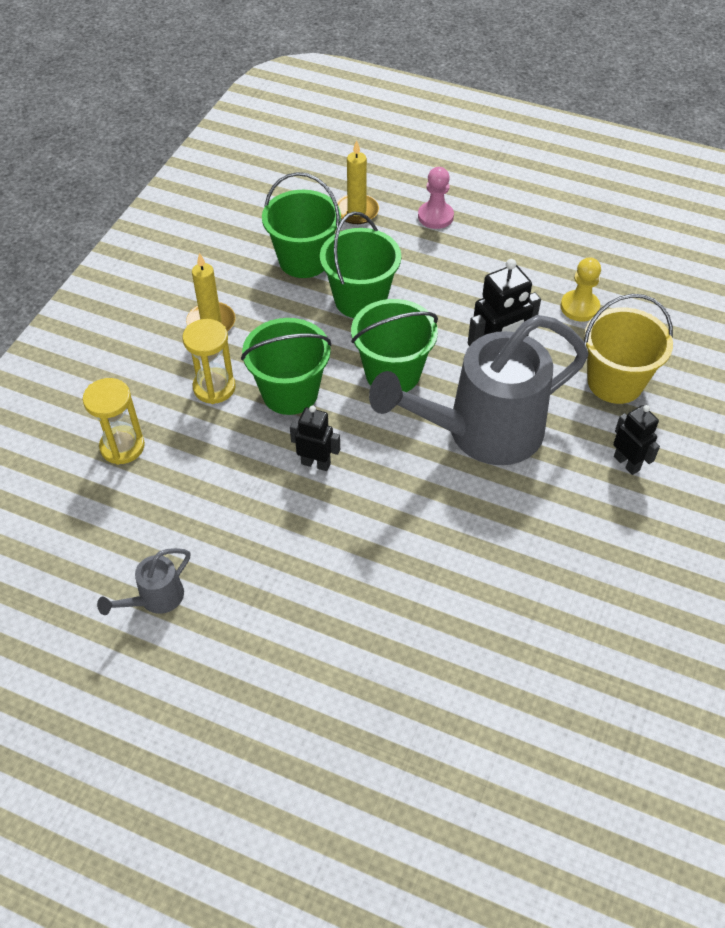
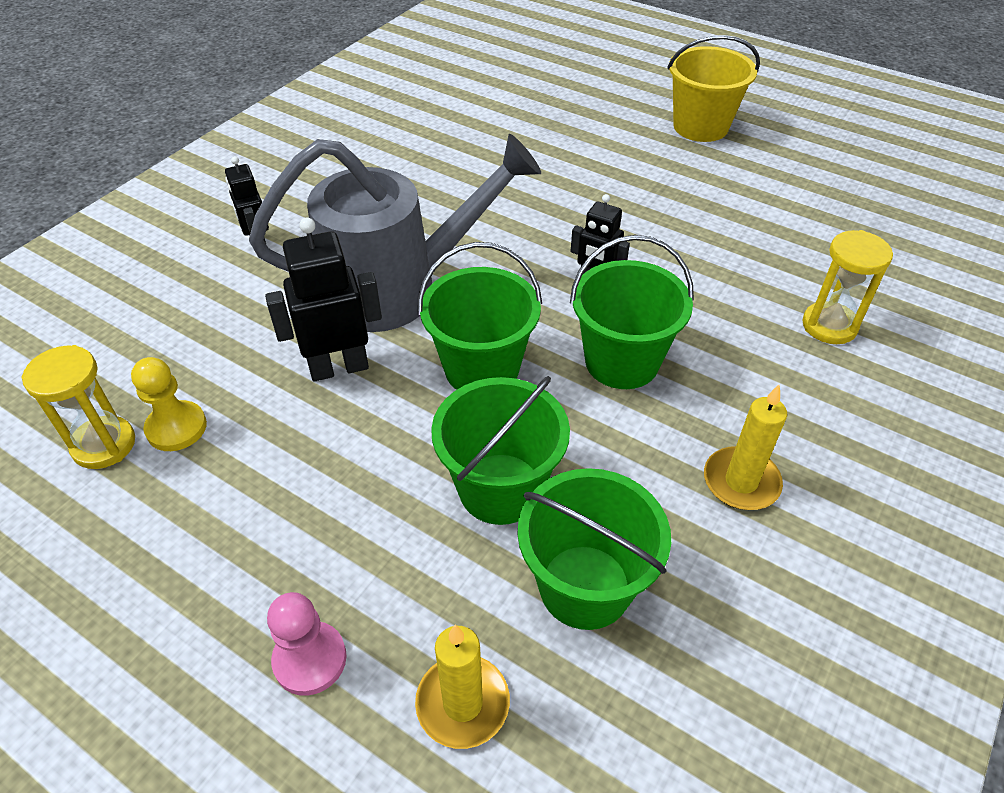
camera: 170 degrees left, 5 degrees down
grey watering can [97,548,190,615] -> none
yellow hourglass [182,319,236,404] -> yellow hourglass moved to [21,345,135,469]
yellow bucket [584,294,673,404] -> yellow bucket moved to [667,35,760,142]

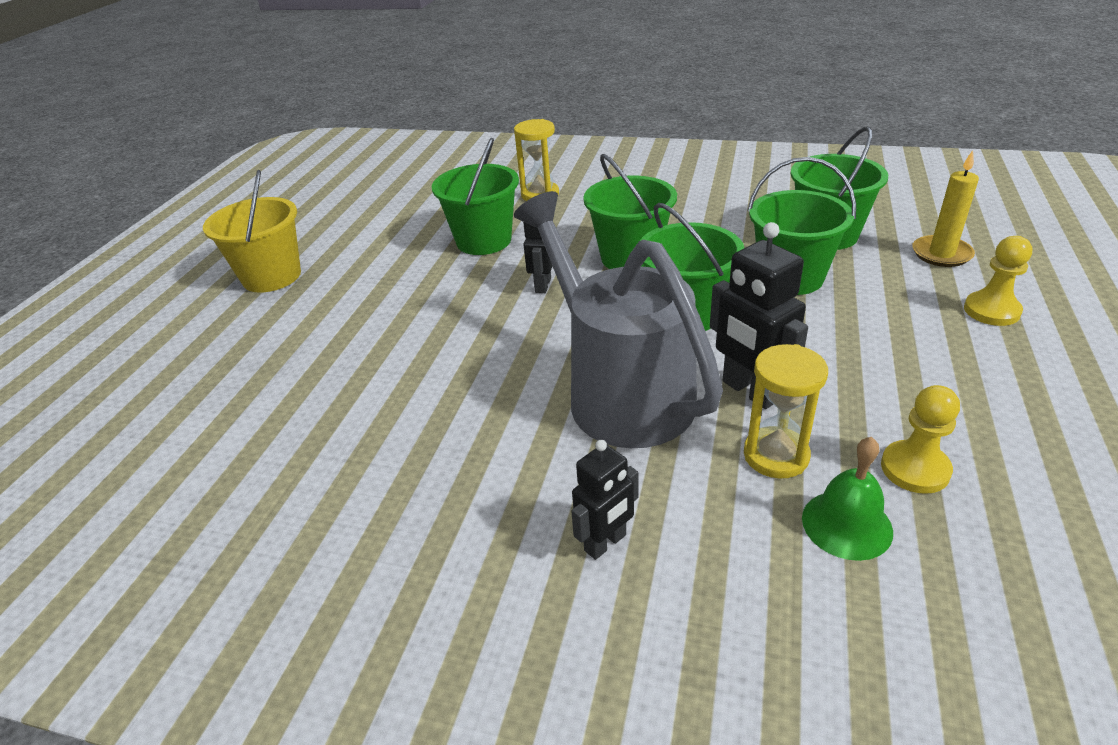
camera: 105 degrees left, 10 degrees down
yellow hourglass [21,345,135,469] -> yellow hourglass moved to [744,344,828,479]
pink pawn [267,592,347,696] -> yellow pawn [964,236,1032,326]
yellow candle [704,385,787,510] -> none
none -> green bucket [432,138,519,255]
none -> green bell [802,437,893,561]

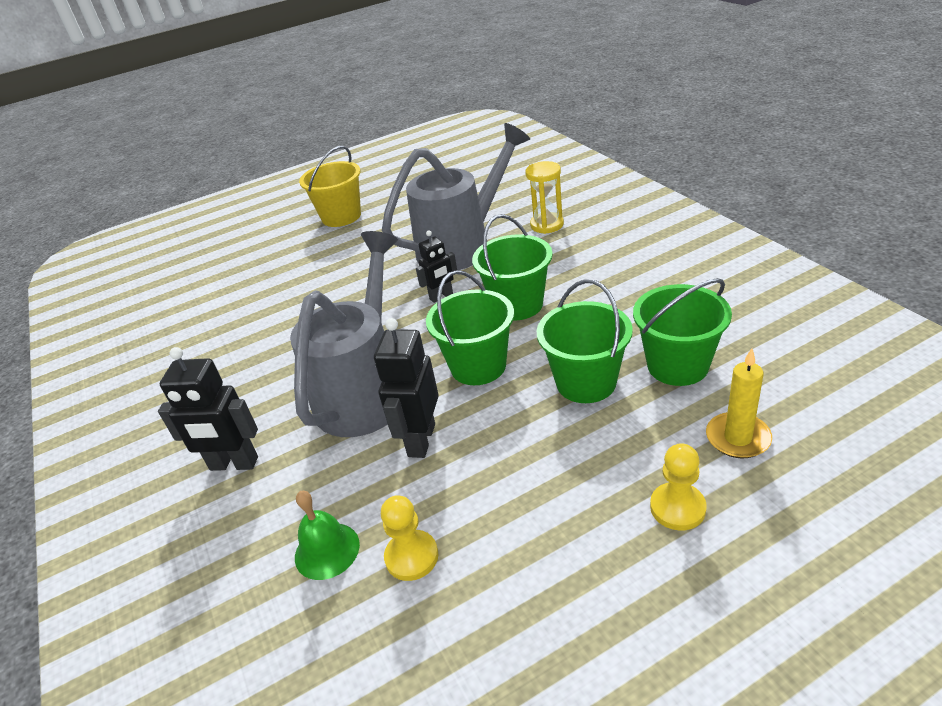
camera: 50 degrees right, 0 degrees up
green bucket [432,138,519,255] -> grey watering can [382,123,530,270]
black robot [571,440,638,560] -> black robot [158,347,258,471], size x1.59
yellow hourglass [744,344,828,479] -> none

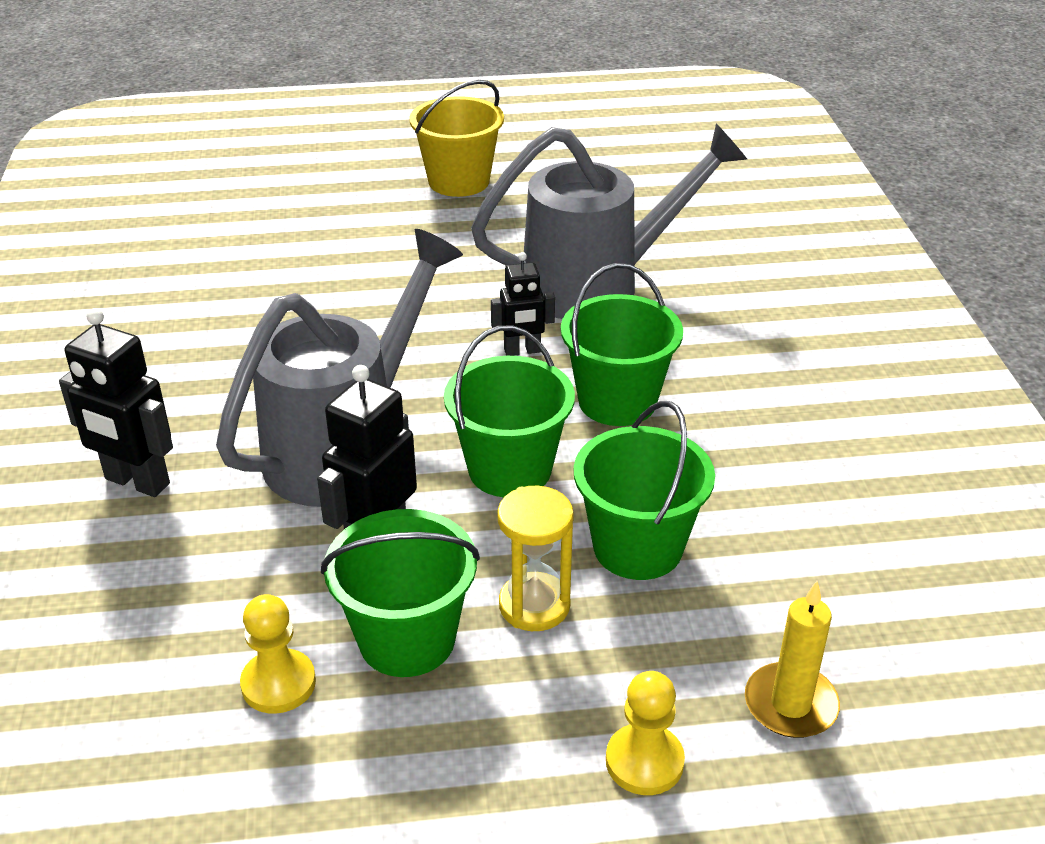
camera: 15 degrees right, 0 degrees up
green bell [295,491,360,580] -> none
yellow hourglass [525,161,564,234] -> yellow hourglass moved to [497,486,574,631]
green bucket [633,278,732,386] -> green bucket moved to [321,509,480,677]

